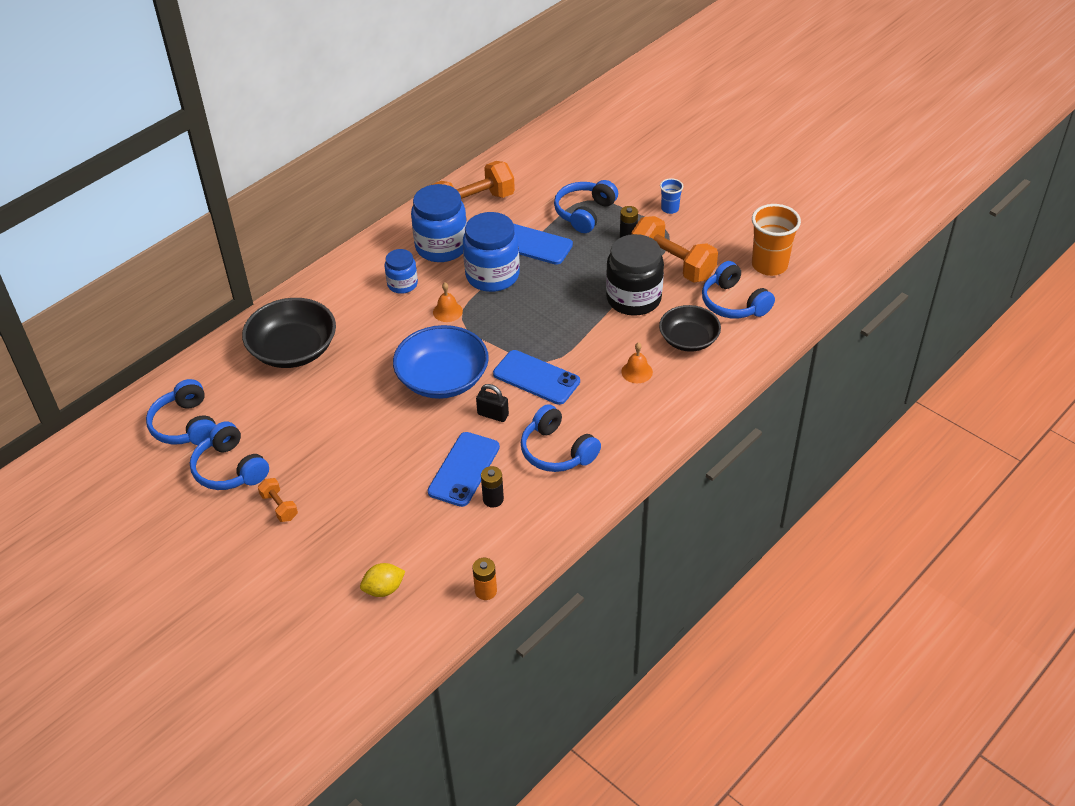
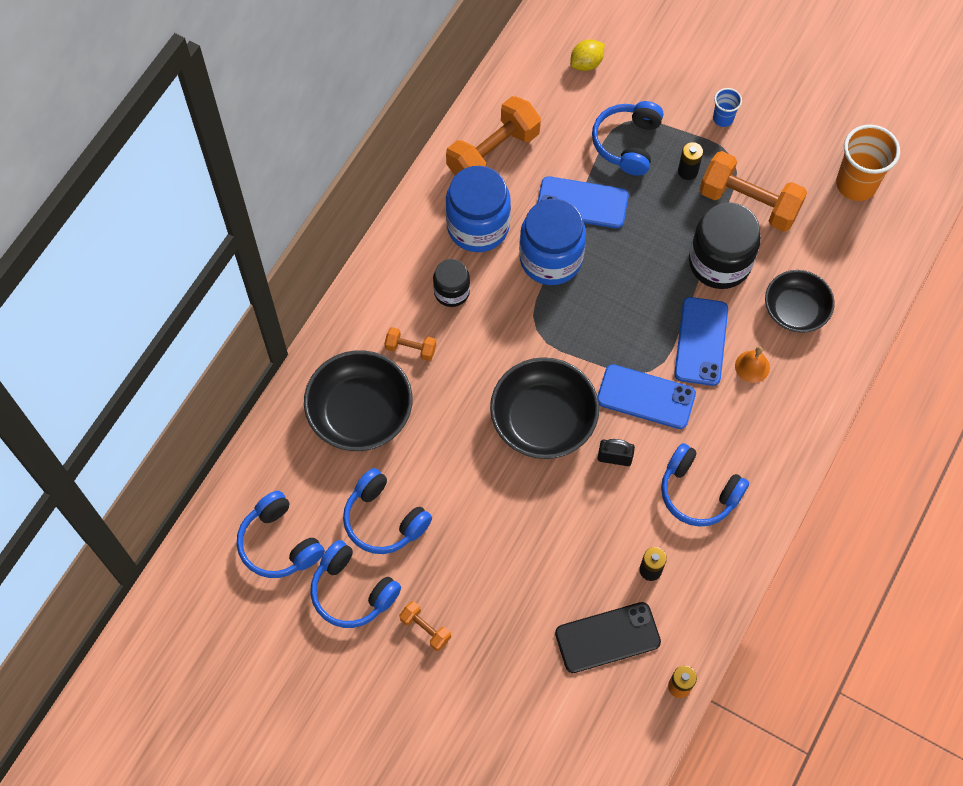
camera: 15 degrees left, 20 degrees up
yellow lemon [360,563,405,597] -> yellow lemon moved to [570,39,605,71]
blue jar [385,249,418,294] -> black jar [433,259,470,307]
blue bowl [393,325,489,399] -> black bowl [490,357,599,459]
blue phone [428,432,500,507] -> blue phone moved to [674,297,728,386]
orange bell [433,283,463,322] -> none
blue headphones [702,261,775,319] -> blue headphones moved to [343,468,432,554]
none -> orange dumbbell [384,327,436,361]
none -> black phone [555,602,661,673]

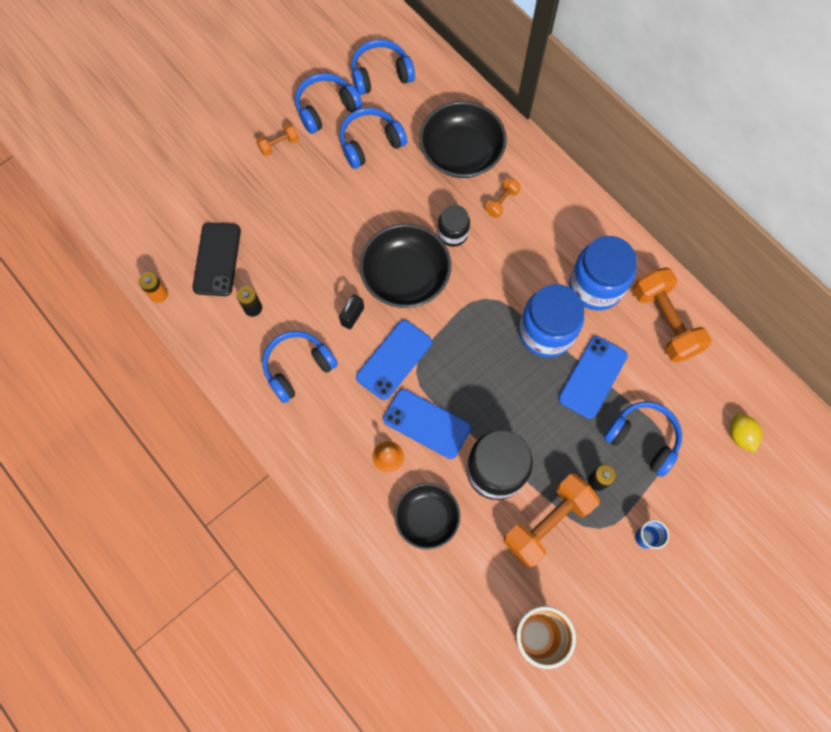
camera: 110 degrees right, 5 degrees up
black jar [433,259,470,307] -> black jar moved to [438,205,470,247]

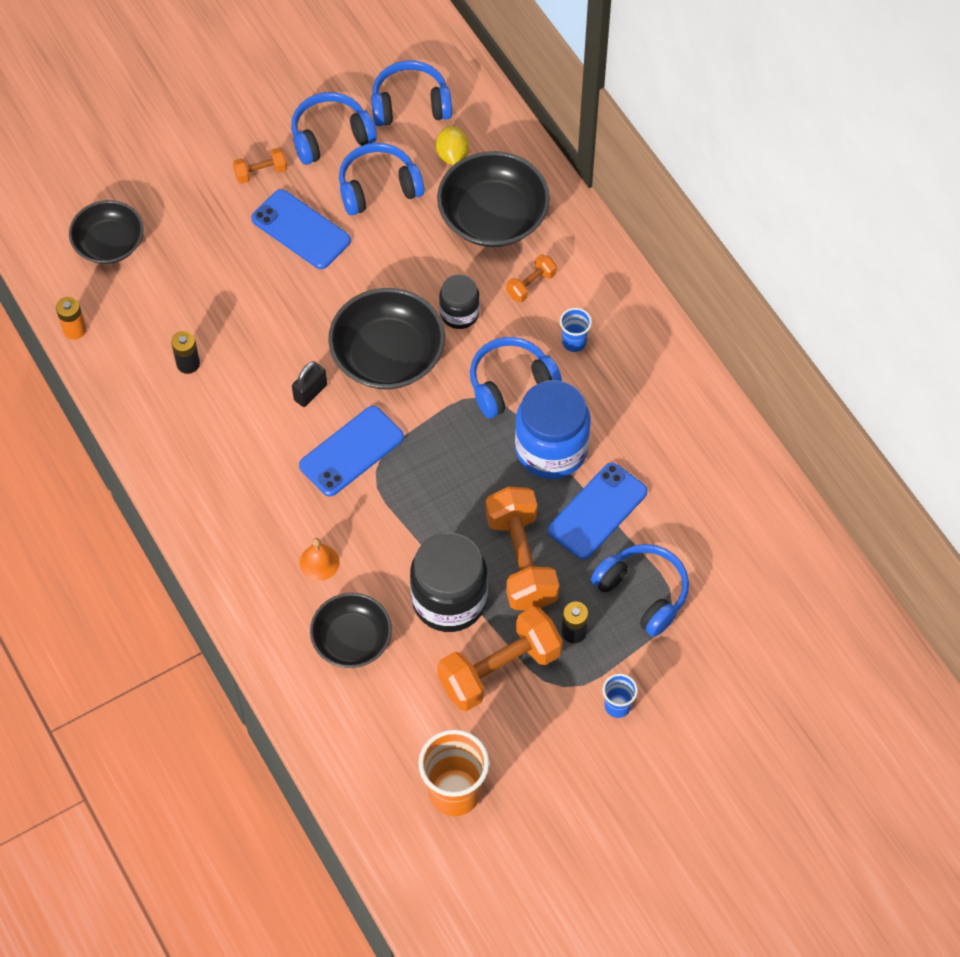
camera: 10 degrees right, 10 degrees down
black phone [193,222,241,296] -> none
blue headphones [262,331,338,403] -> blue headphones moved to [470,337,562,418]
blue phone [383,389,471,459] -> blue phone moved to [251,189,351,269]
blue jar [569,236,637,310] -> none
orange dumbbell [633,267,712,363] -> orange dumbbell moved to [486,487,559,610]
yellow lemon [730,413,762,453] -> yellow lemon moved to [436,126,469,165]
none -> black bowl [69,200,144,264]
none -> blue cup [560,308,592,352]

